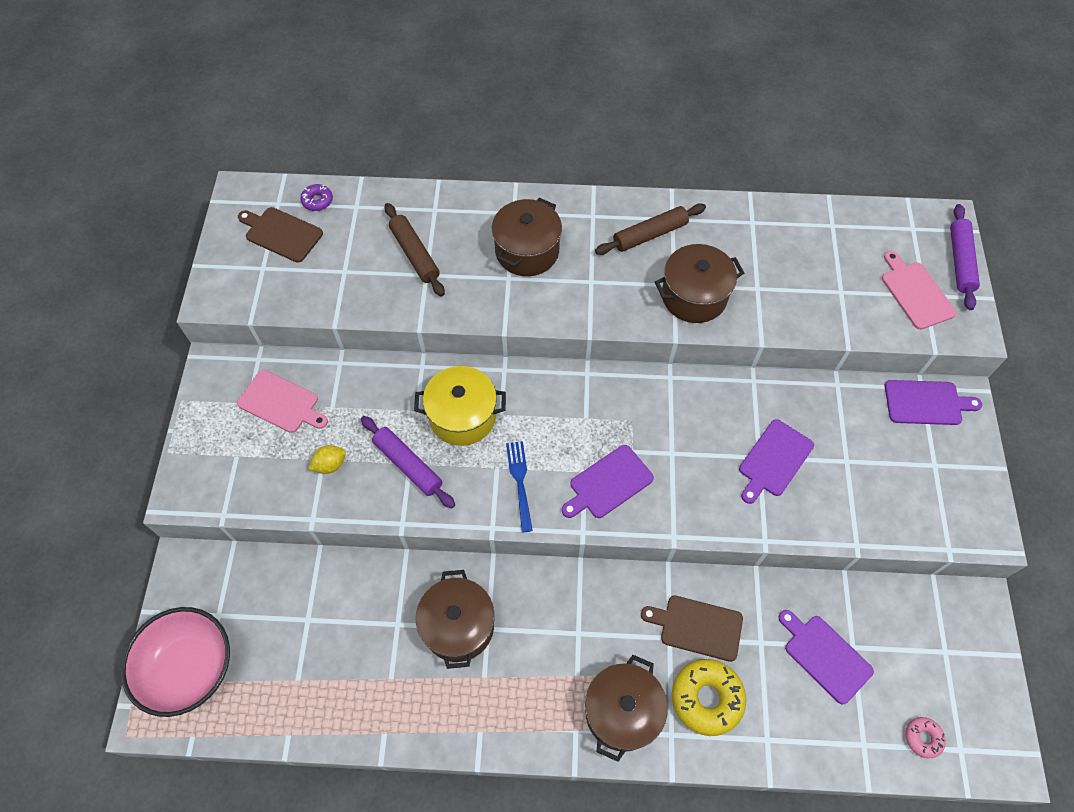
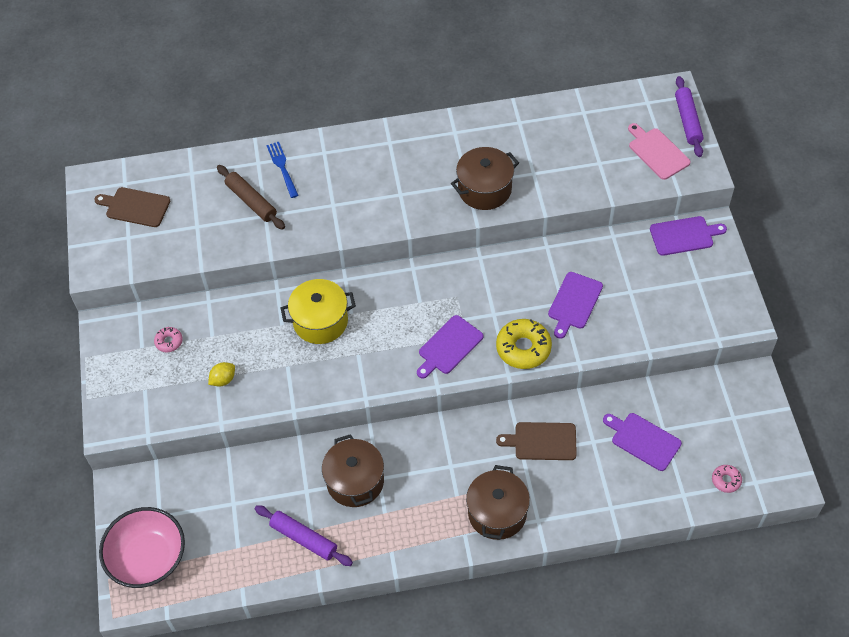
camera: 10 degrees left, 5 degrees down
pink cutting board [237,370,328,433] -> pink donut [154,327,183,352]
purple donut [300,184,333,211] -> none
purple rolling pin [361,416,455,509] -> purple rolling pin moved to [255,505,353,566]
brown pot [492,198,562,276] -> none
blue fork [506,441,533,532] -> blue fork moved to [267,142,299,198]
brown rolling pin [595,203,706,255] -> none
yellow donut [672,659,746,736] -> yellow donut moved to [496,319,552,369]

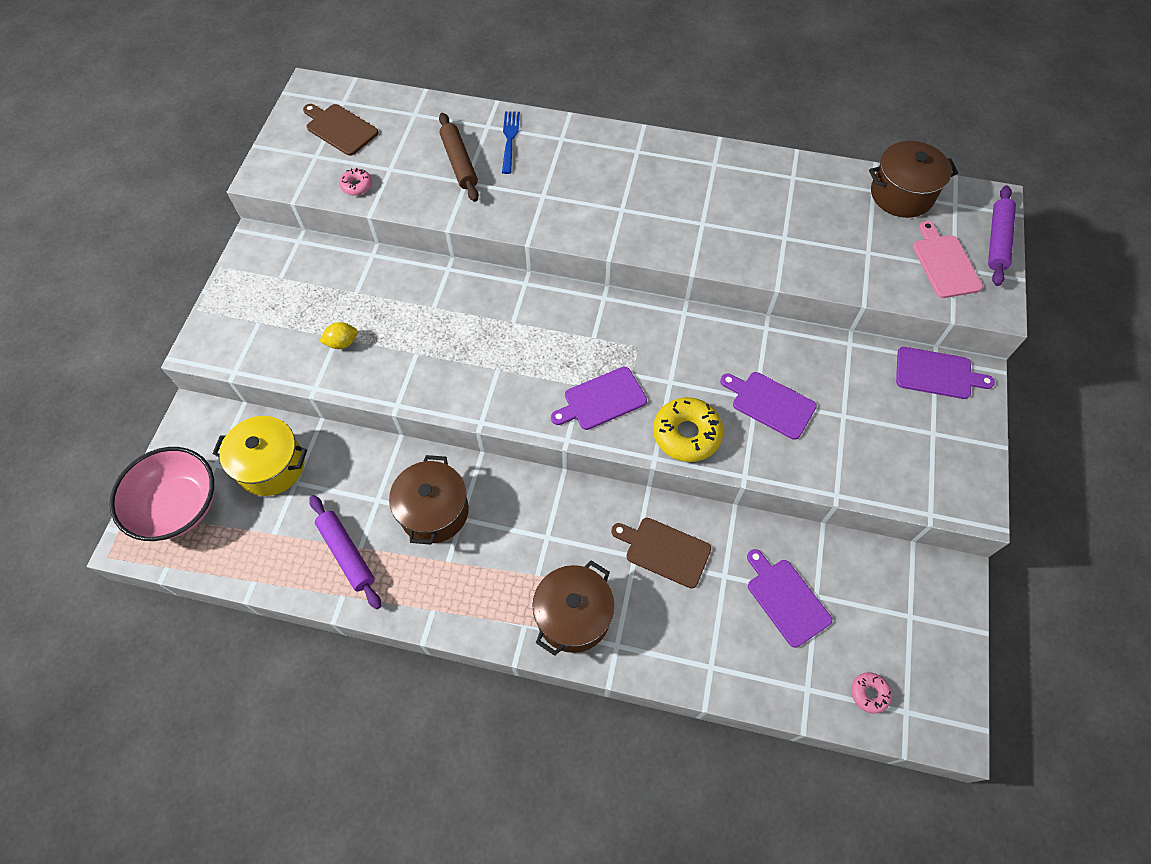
camera: 20 degrees right, 5 degrees up
pink donut [154,327,183,352] -> pink donut moved to [339,168,372,195]
yellow pot [281,279,356,344] -> yellow pot moved to [212,416,307,496]
brown pot [451,147,519,210] -> brown pot moved to [869,141,958,218]
purple cutting board [548,272,603,339] -> purple cutting board turned 75 degrees clockwise [720,372,817,440]

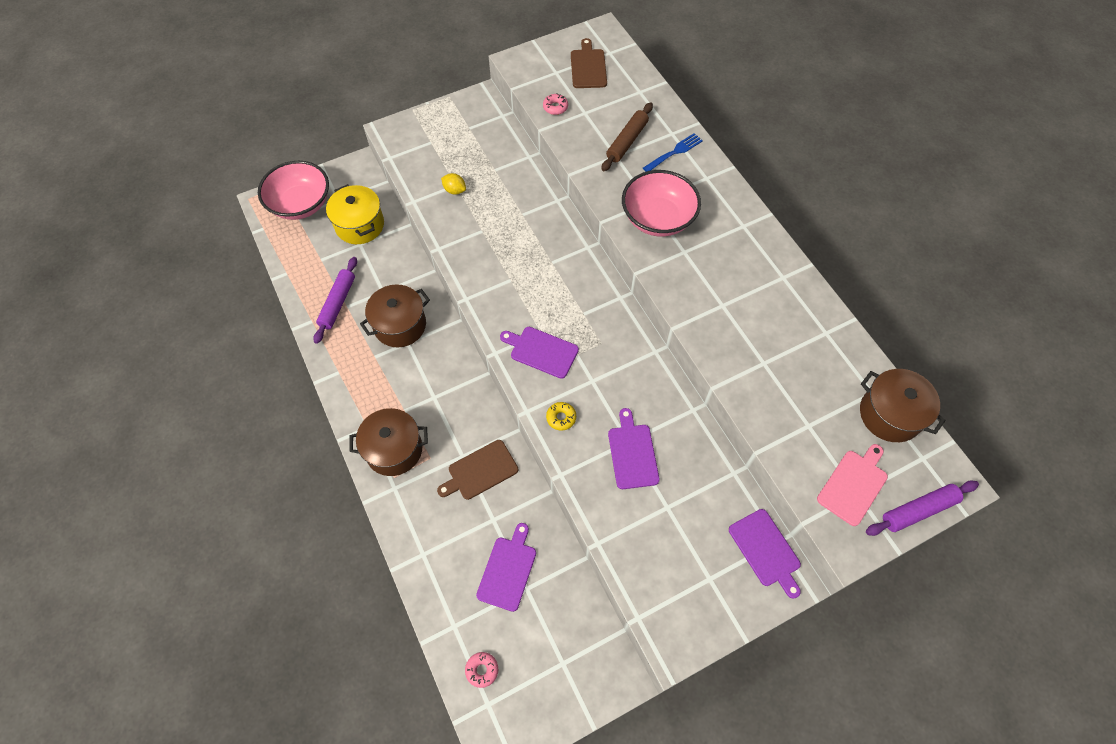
camera: 50 degrees right, 0 degrees up
brown cutting board [611,518,711,588] -> brown cutting board turned 105 degrees counterclockwise [437,440,518,500]
yellow donut [653,397,723,462] -> yellow donut [546,402,576,431], size x0.52
none -> pink bowl [622,170,701,237]

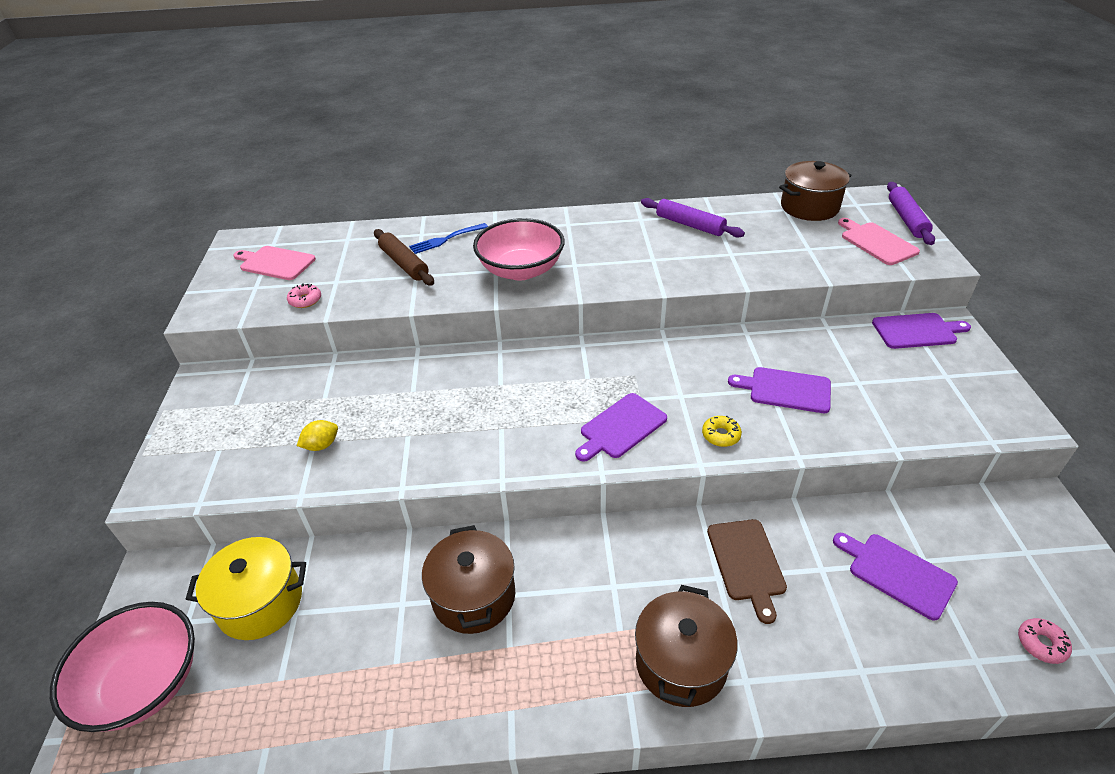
camera: 65 degrees left, 20 degrees down
purple rolling pin [313,257,357,344] -> purple rolling pin moved to [641,198,745,238]
brown cutting board [571,38,607,88] -> pink cutting board [233,246,316,280]
blue fork [643,133,703,172] -> blue fork turned 105 degrees counterclockwise [409,223,488,254]

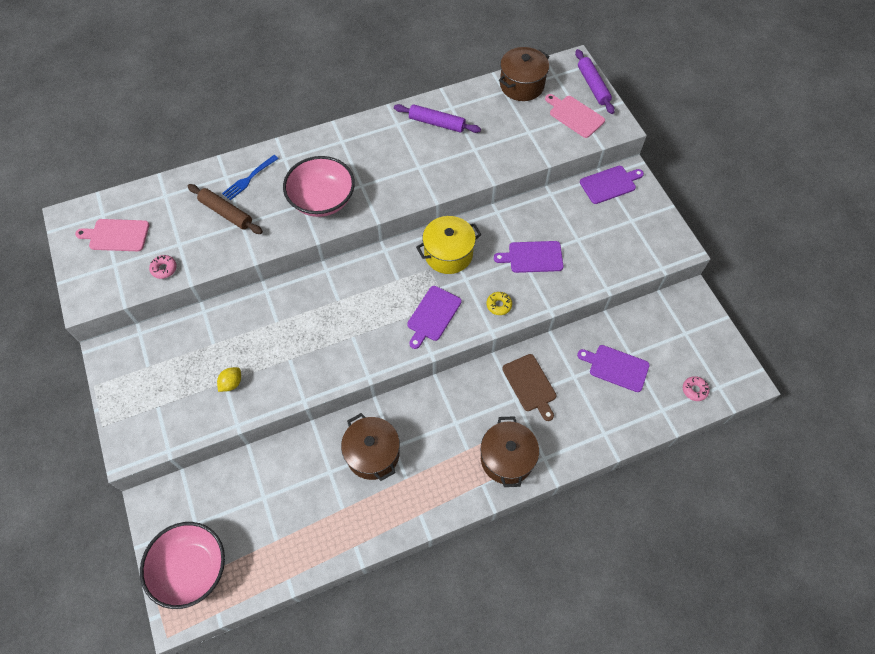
camera: 20 degrees left, 20 degrees up
yellow pot [186,537,306,640] -> yellow pot moved to [416,216,482,274]

